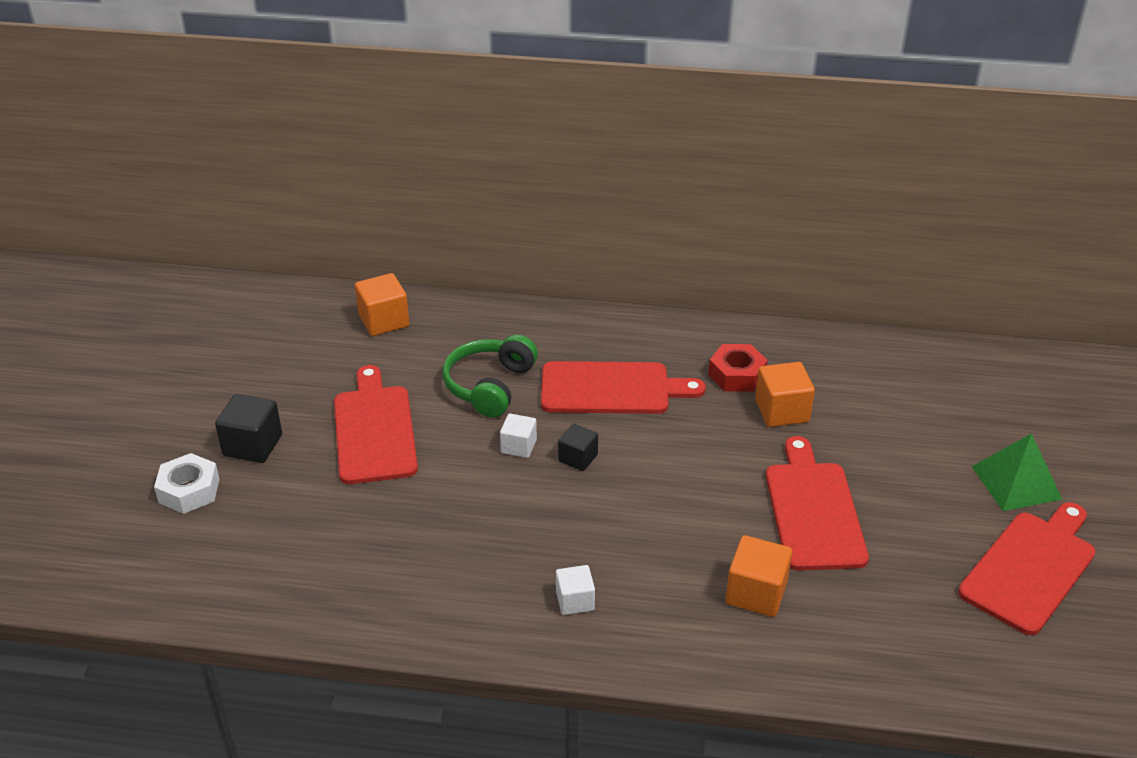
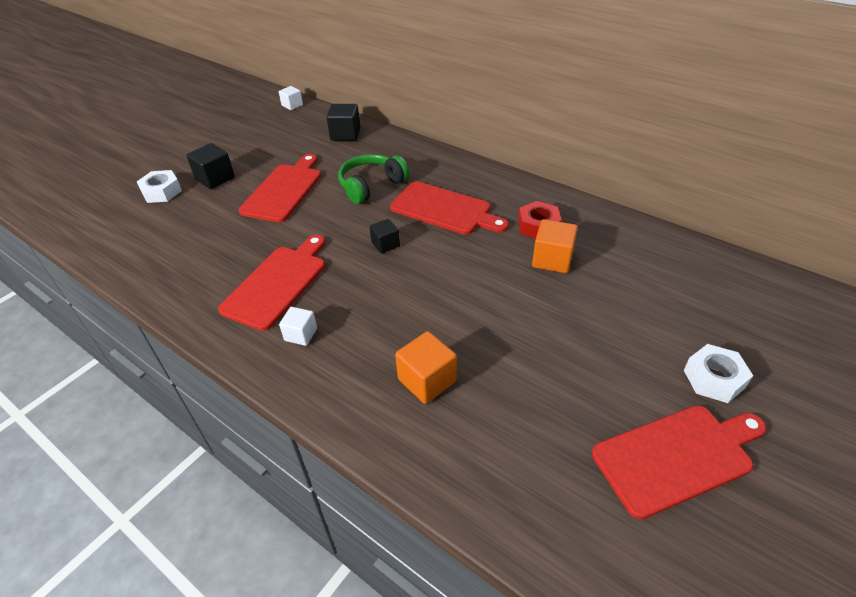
camera: 30 degrees right, 5 degrees up
orange cube [355,273,409,336] -> black cube [327,104,360,141]
white cube [500,414,537,458] -> white cube moved to [279,86,303,110]
red cutting board [766,436,869,571] -> red cutting board moved to [218,235,325,331]
green pyramid [971,433,1062,511] -> white nut [684,344,753,403]

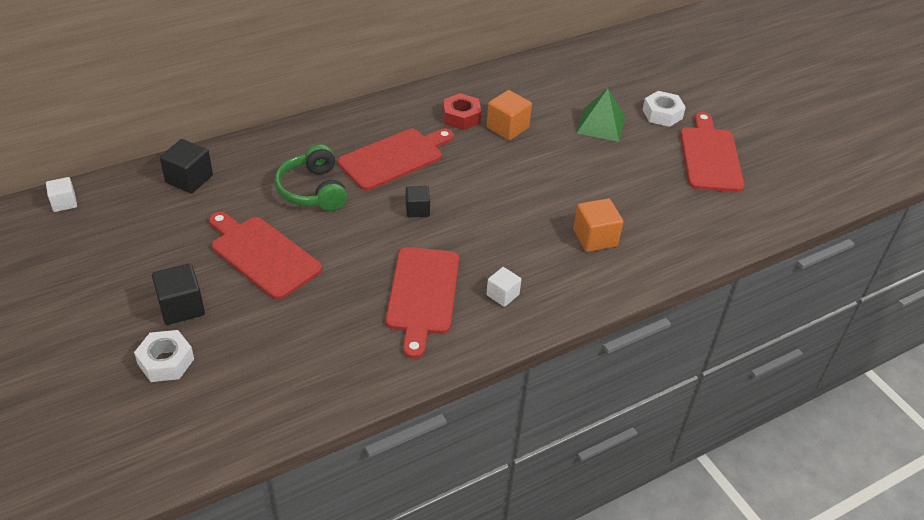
camera: 70 degrees left, 0 degrees up
red cutting board [218,235,325,331] -> red cutting board turned 135 degrees counterclockwise [386,247,459,359]
none -> green pyramid [577,89,625,142]

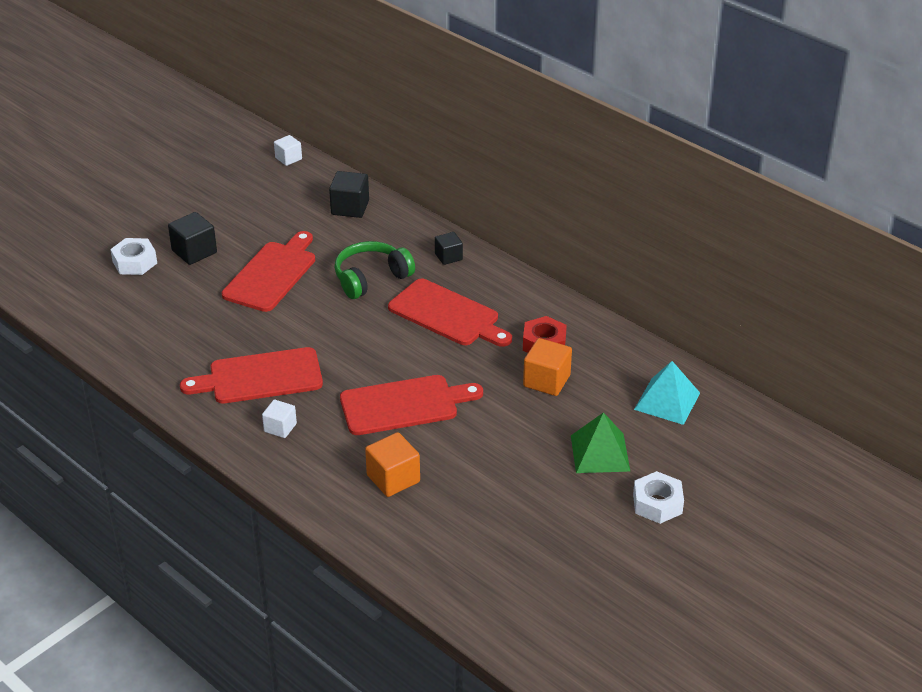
camera: 75 degrees right, 5 degrees down
black cube [406,186,430,217] -> black cube moved to [435,232,463,265]
red cutting board [680,112,745,192] -> red cutting board moved to [340,375,483,435]
none -> turquoise pyramid [634,361,700,425]

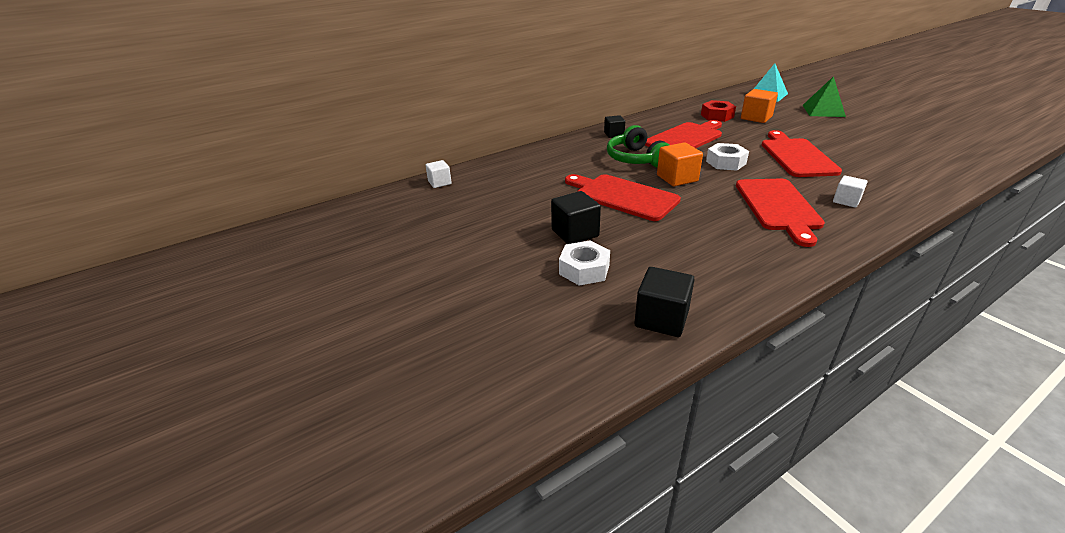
camera: 75 degrees left, 5 degrees down
black cube [329,171,369,218] -> black cube moved to [634,267,695,337]
orange cube [365,432,420,497] -> orange cube moved to [657,142,703,186]
white nut [633,471,684,524] -> white nut moved to [706,143,749,171]

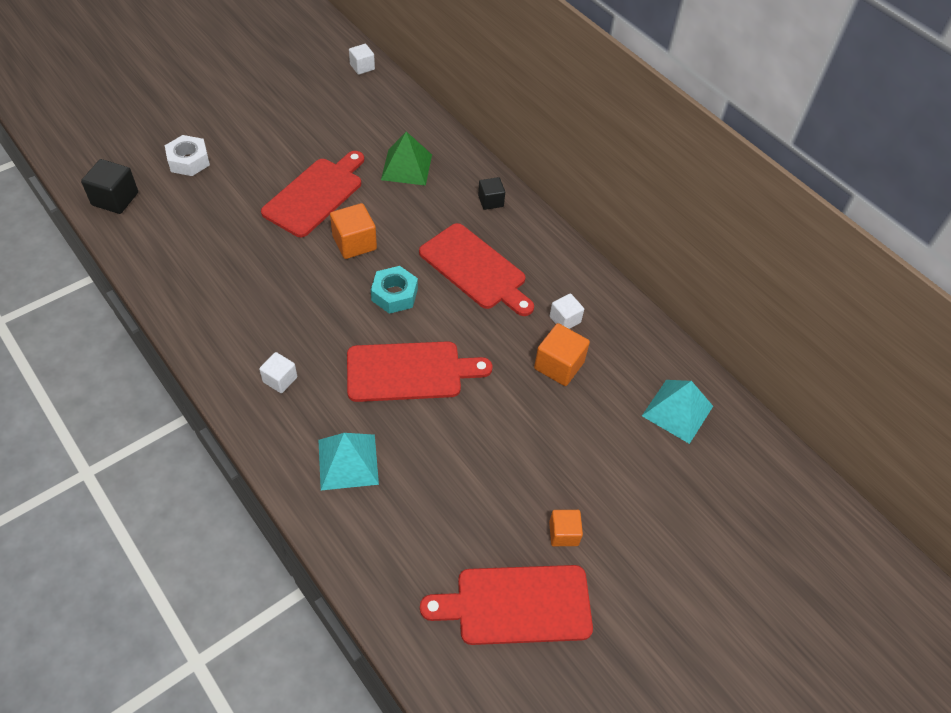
camera: 80 degrees right, 20 degrees up
black cube [551,191,601,244] -> none
green headphones [607,125,669,168] -> none
red nut [701,100,736,122] -> white cube [550,293,584,329]
white nut [706,143,749,171] -> turquoise nut [371,266,418,314]
red cutting board [736,179,825,247] -> red cutting board moved to [420,565,593,645]
green pyramid [802,76,846,117] -> green pyramid moved to [381,131,432,186]
none -> turquoise pyramid [319,433,379,490]
none -> orange cube [549,510,583,546]

